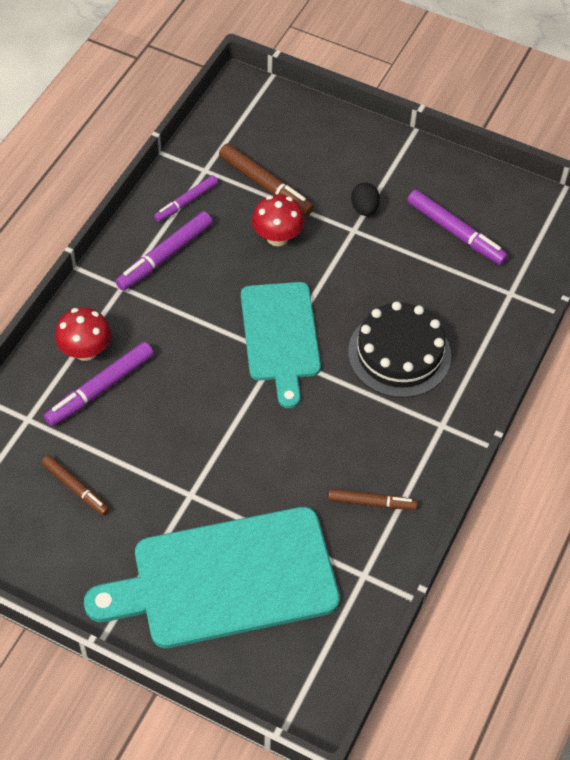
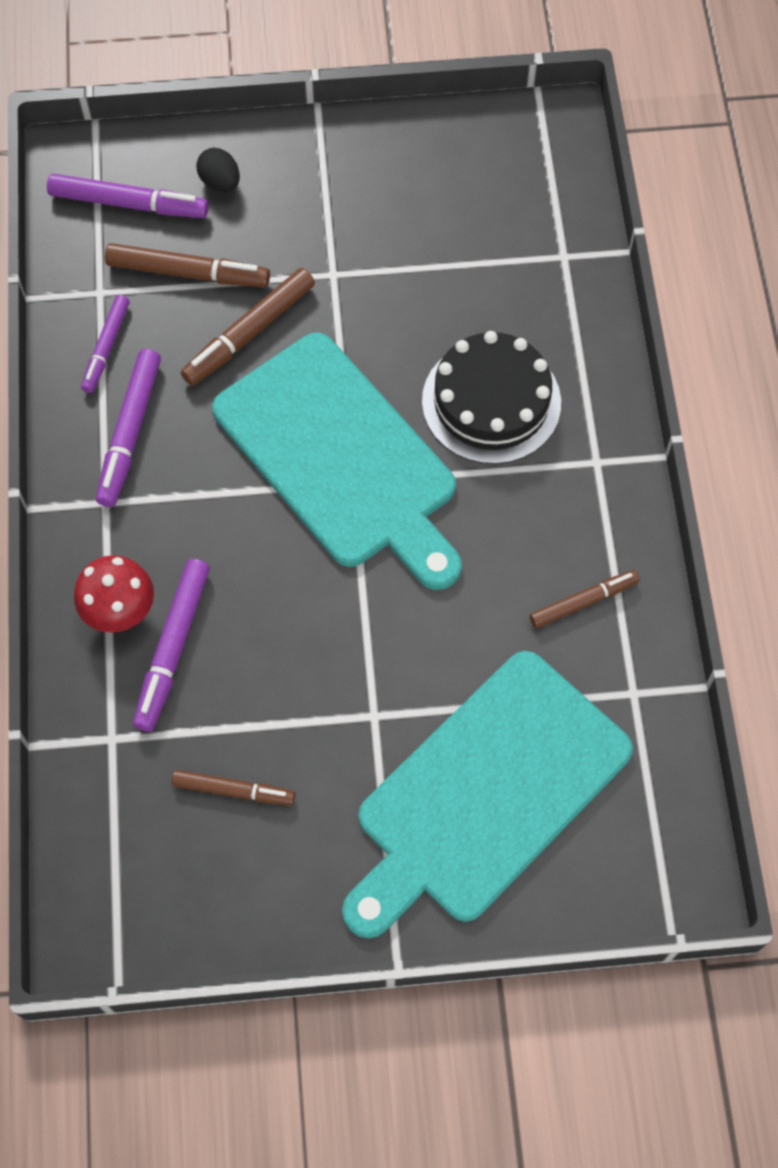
camera: 30 degrees left, 10 degrees up
turquoise cutting board [241,282,321,408] -> turquoise cutting board [212,332,462,590], size x1.51
red mushroom [252,194,304,246] -> brown marker [181,268,315,386]
black egg [351,183,380,216] -> black egg moved to [196,148,240,192]
purple marker [407,190,508,265] -> purple marker moved to [47,174,209,218]

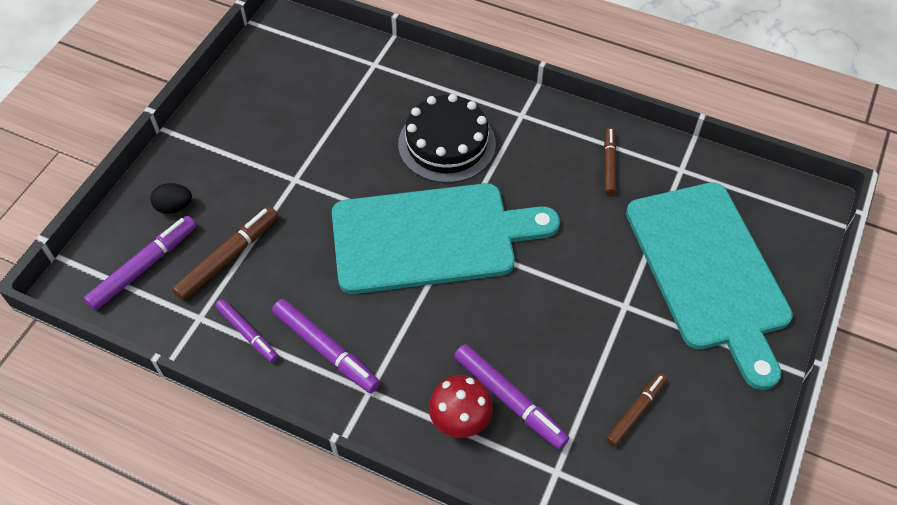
camera: 60 degrees left, 10 degrees down
brown marker [181,268,315,386] -> none

